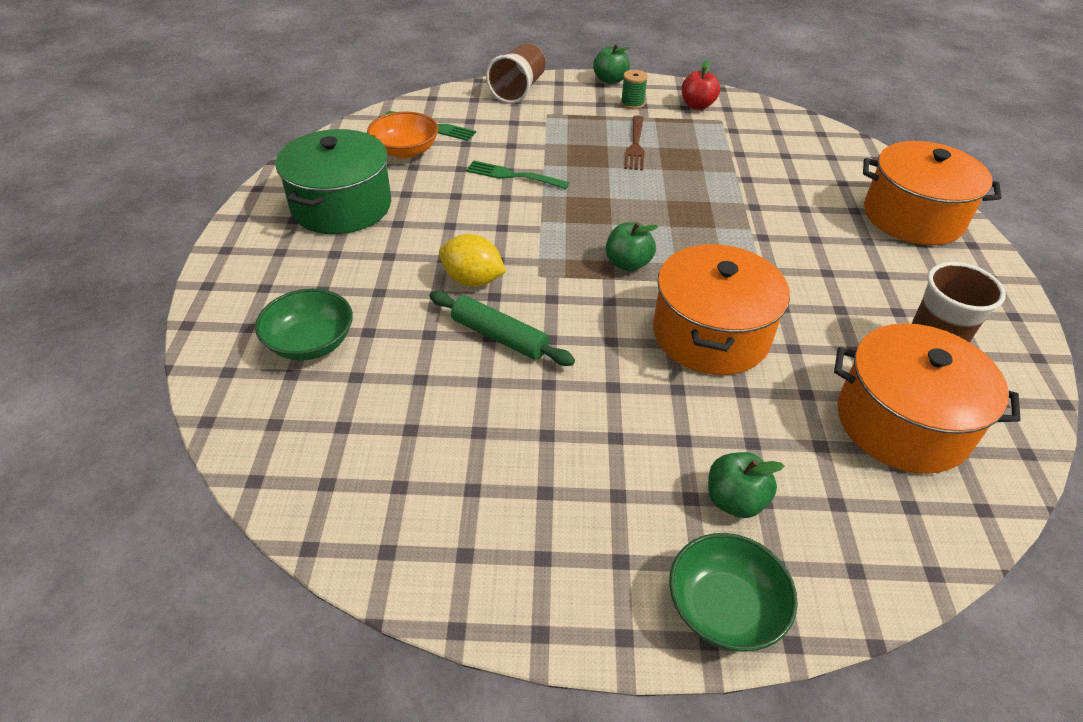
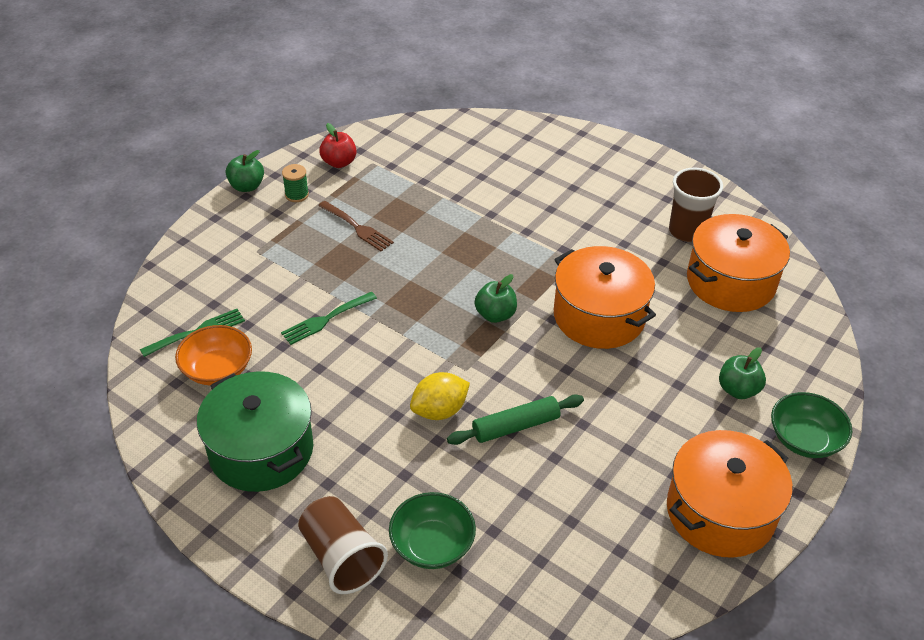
camera: 55 degrees left, 0 degrees up
brown cup [486,43,546,104] -> brown cup moved to [298,496,388,594]
orange pot [863,141,1002,245] -> orange pot moved to [667,430,792,558]

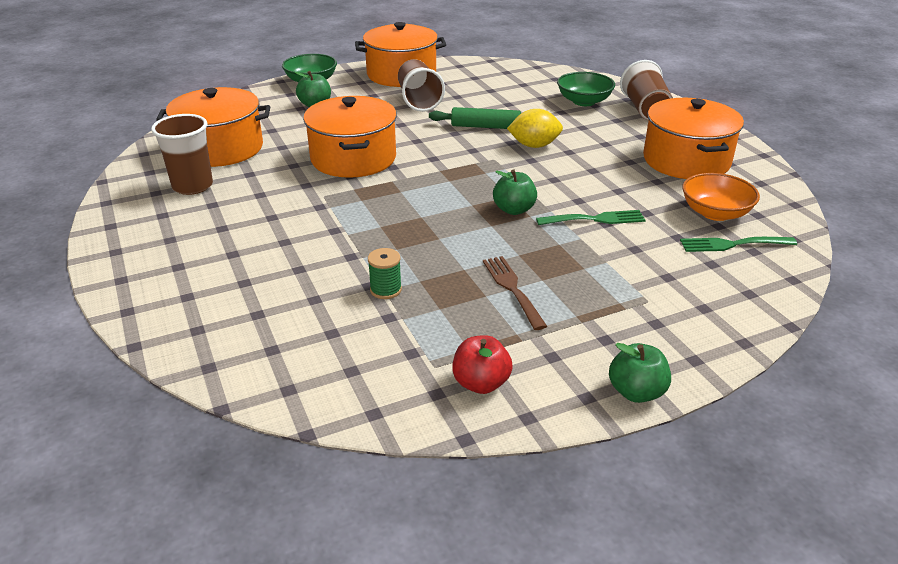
camera: 150 degrees left, 10 degrees down
green pot [197,371,313,492] -> orange pot [643,98,744,179]
green spool [282,164,309,202] -> green spool moved to [368,248,402,299]
green apple [474,274,517,323] -> green apple moved to [493,169,537,215]
none -> brown cup [398,59,445,112]

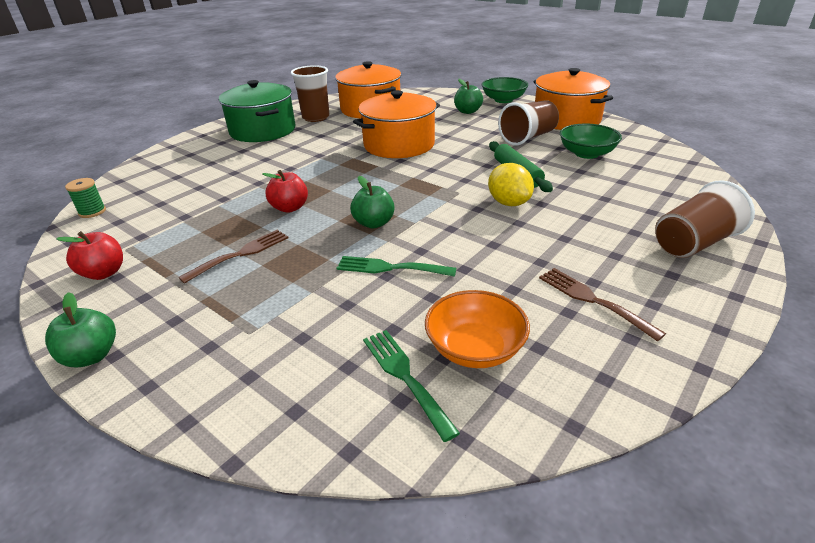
camera: 65 degrees right, 0 degrees up
green spool [368,248,402,299] -> green spool moved to [65,178,106,218]
green fork [536,210,646,225] -> green fork turned 135 degrees clockwise [336,256,456,277]
green bowl [557,72,615,106] -> green bowl moved to [560,124,622,159]
orange pot [643,98,744,179] -> brown fork [539,268,666,341]
none -> green pot [219,80,295,142]
none -> red apple [262,170,308,213]

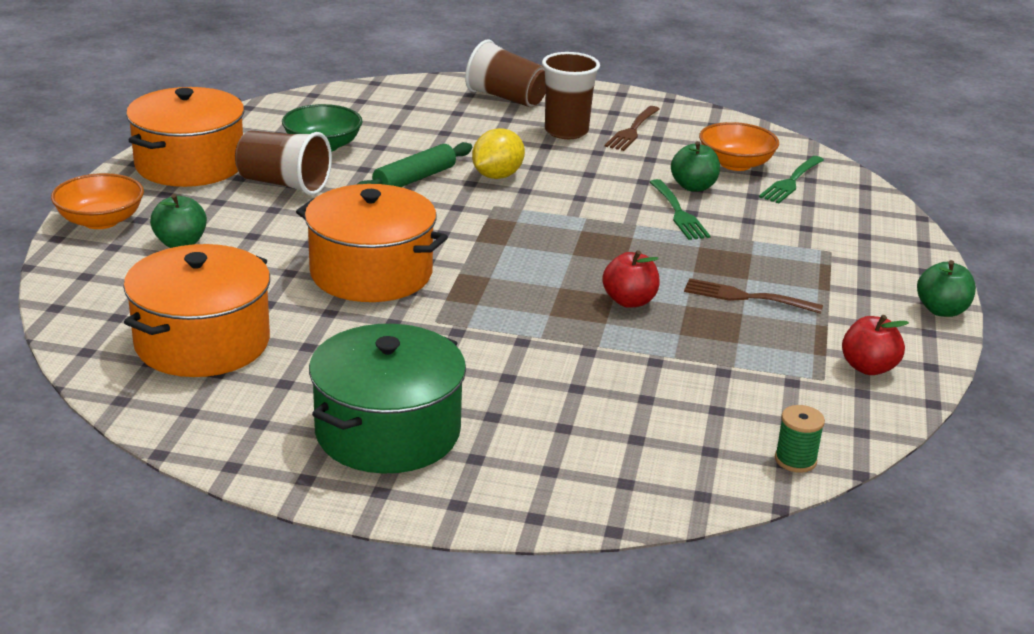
camera: 120 degrees left, 5 degrees down
brown cup [291,65,330,122] -> brown cup moved to [542,52,600,139]
green apple [350,176,395,228] -> green apple moved to [671,141,720,192]
green bowl [482,77,528,103] -> orange bowl [51,173,144,229]

